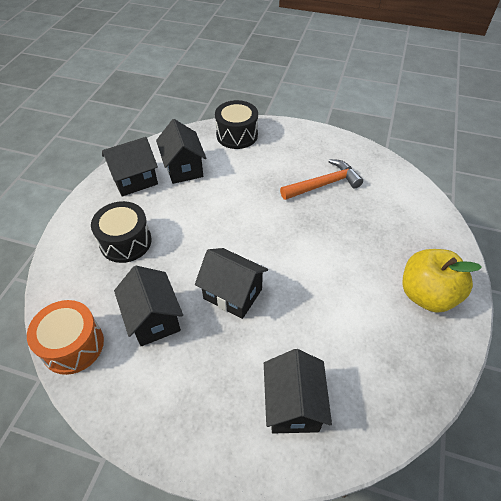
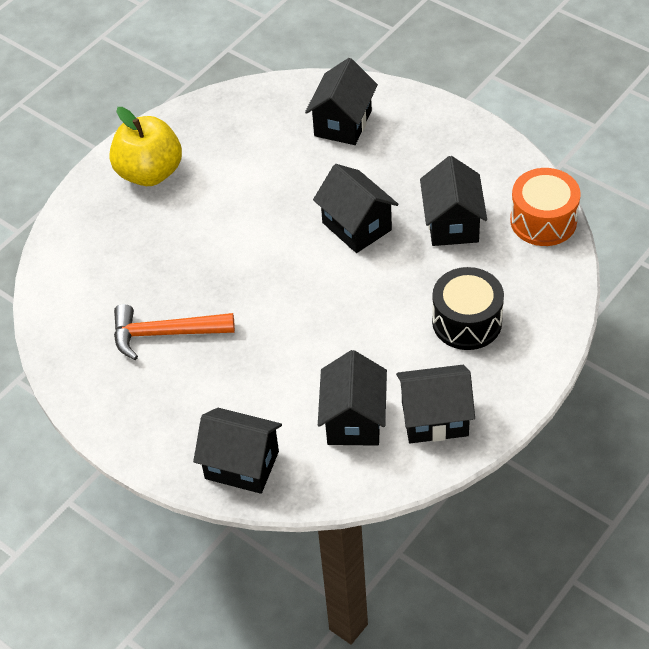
camera: 155 degrees left, 0 degrees up
black drum [215,100,258,149] -> black house [193,408,282,494]

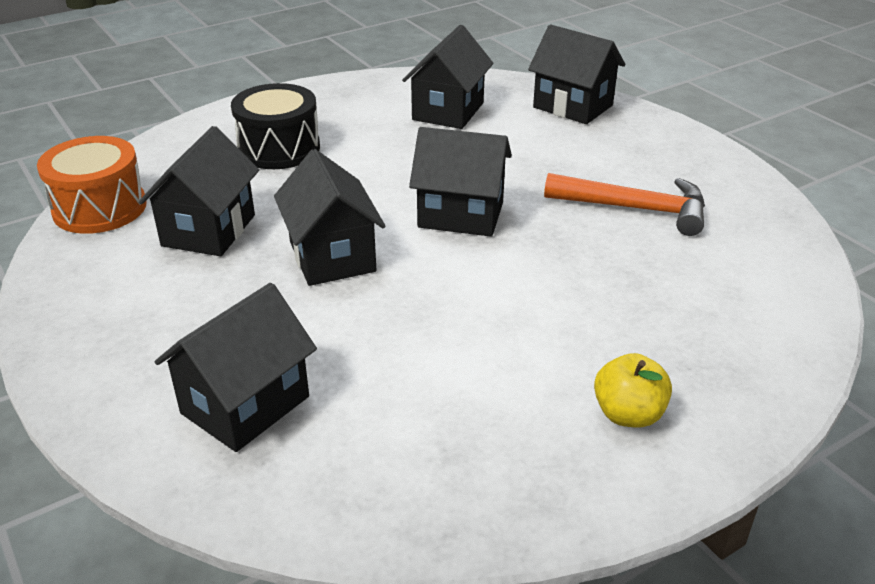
camera: 165 degrees left, 15 degrees down
yellow apple [109,107,182,186] -> yellow apple [594,353,672,428], size x0.55
black house [396,365,475,443] -> black house moved to [409,127,512,237]

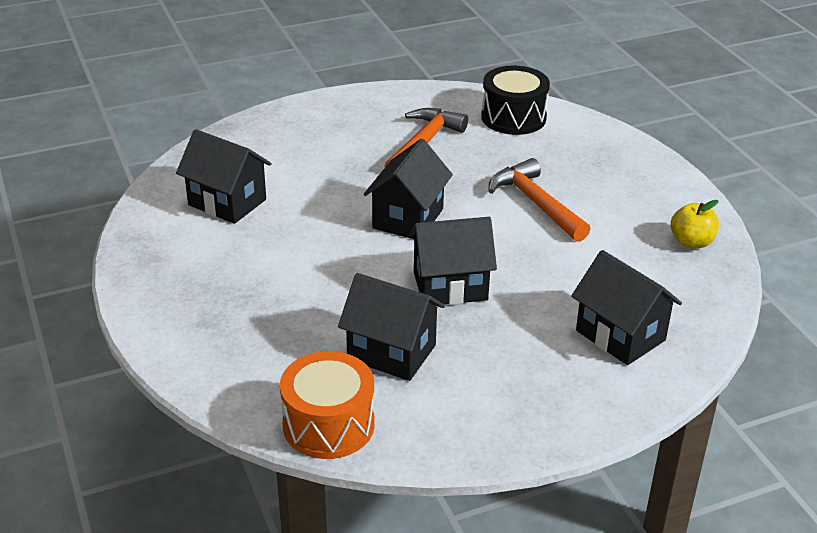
camera: 80 degrees left, 0 degrees up
black drum [231,83,320,169] -> black drum moved to [481,66,550,135]
black house [528,25,625,124] -> none
yellow apple [594,353,672,428] -> yellow apple moved to [671,200,719,249]
none -> orange hammer [488,158,591,242]

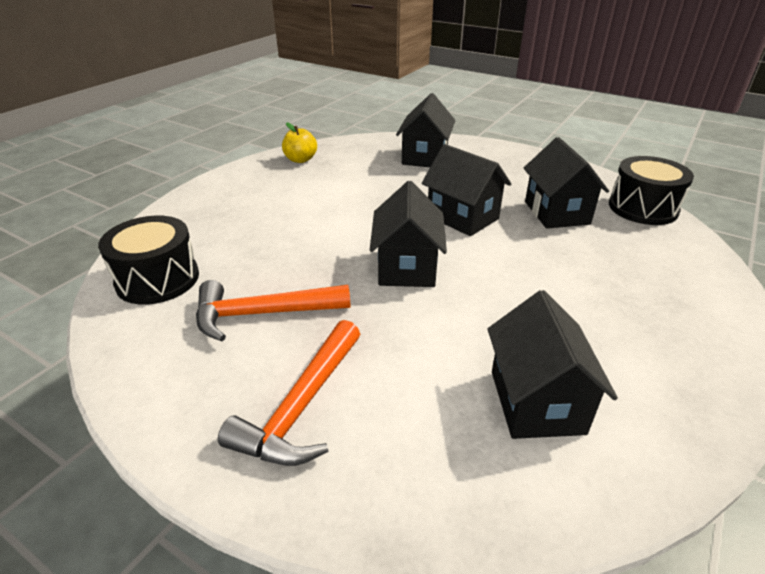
camera: 125 degrees left, 0 degrees up
orange drum [280,351,375,459] -> black drum [609,156,694,225]
black house [364,139,453,239] -> black house turned 75 degrees counterclockwise [370,181,447,287]
orange hammer [488,158,591,242] -> orange hammer moved to [218,320,360,466]

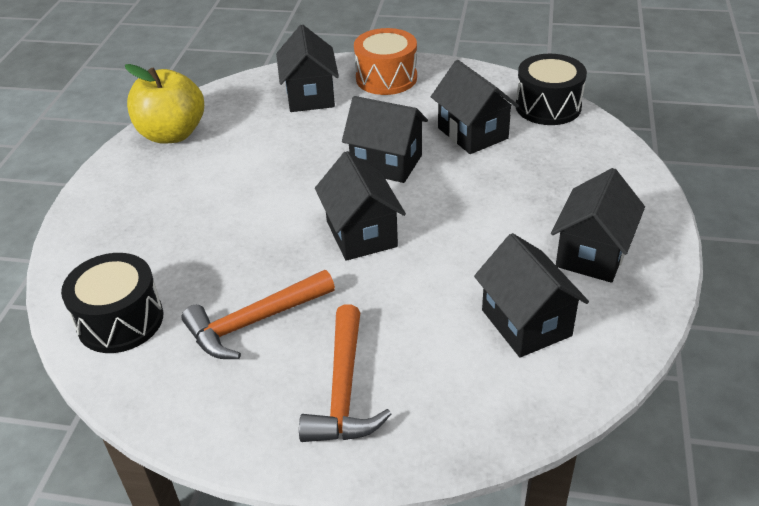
camera: 20 degrees left, 5 degrees up
yellow apple [282,122,317,163] -> yellow apple [125,64,204,144], size x1.81
none -> orange drum [354,28,417,95]
none -> black house [551,168,645,283]

